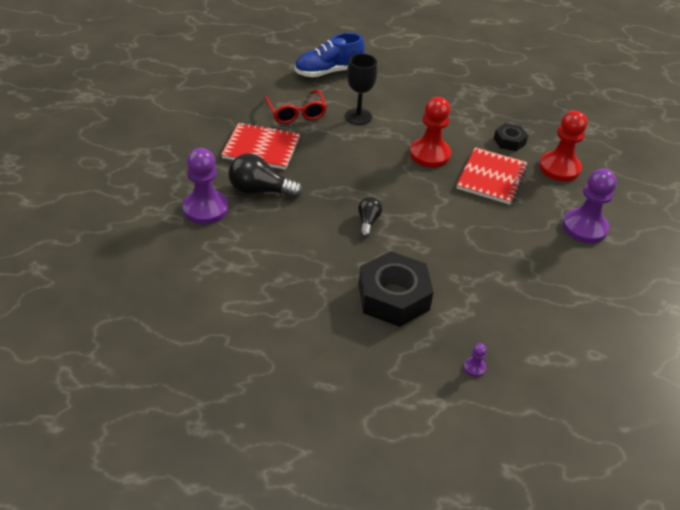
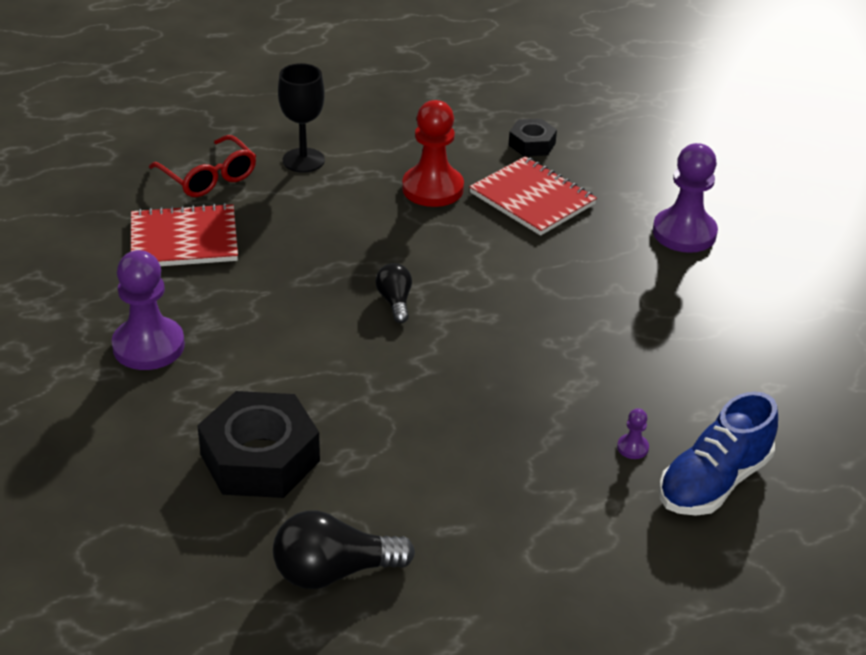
camera: 20 degrees left, 5 degrees down
black light bulb [228,153,303,198] -> black light bulb moved to [273,511,415,589]
blue shoe [295,33,365,77] -> blue shoe moved to [659,392,778,516]
black nut [359,251,434,327] -> black nut moved to [197,391,320,498]
red notebook [457,147,528,205] -> red notebook turned 45 degrees counterclockwise [469,156,597,236]
red pawn [539,111,587,182] -> none

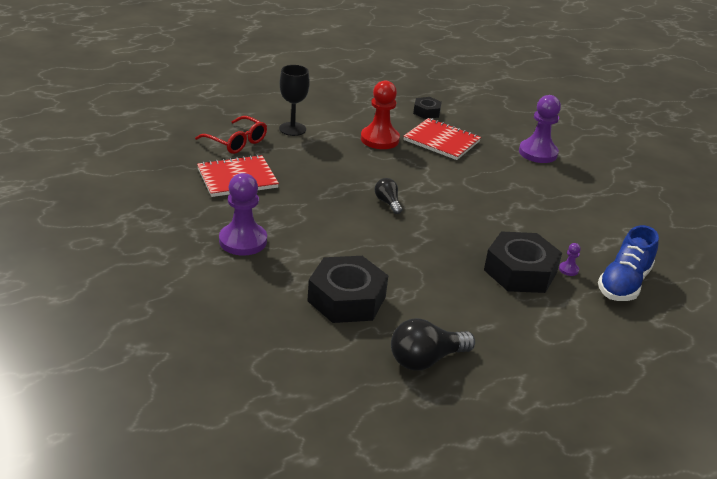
camera: 15 degrees left, 5 degrees down
none -> black nut [484,231,562,293]

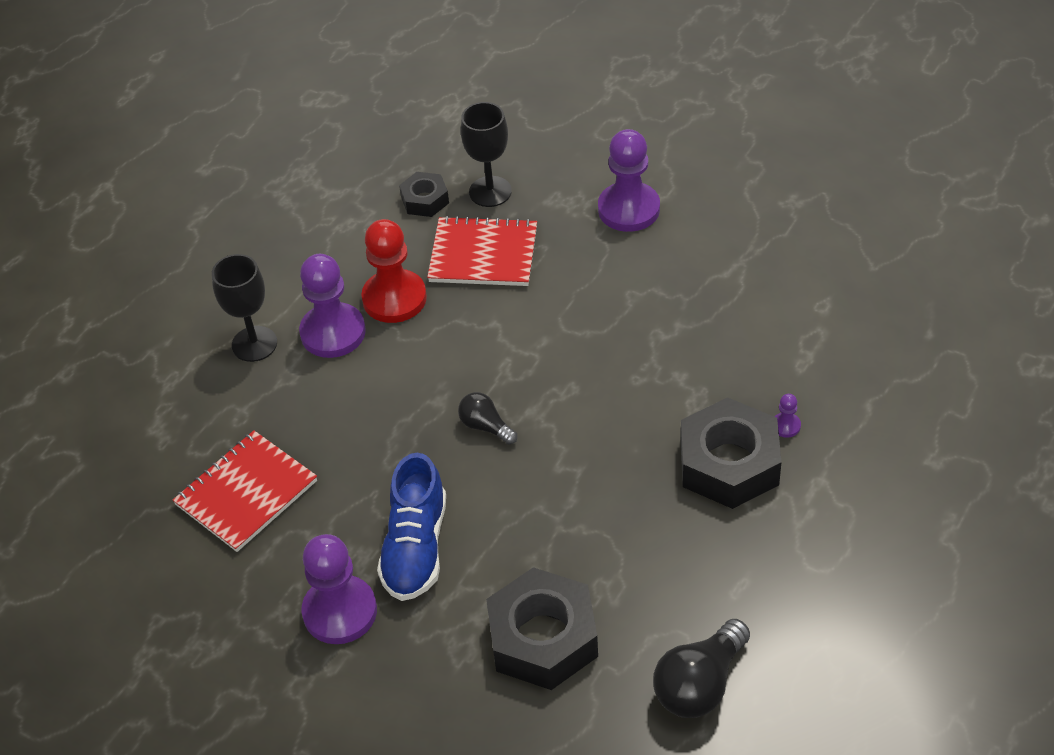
camera: 20 degrees left, 15 degrees up
red glasses [195,116,267,154] -> none
blue shoe [598,225,659,301] -> blue shoe moved to [377,453,446,601]
none -> purple pawn [299,254,366,358]
none -> black goblet [461,102,512,207]

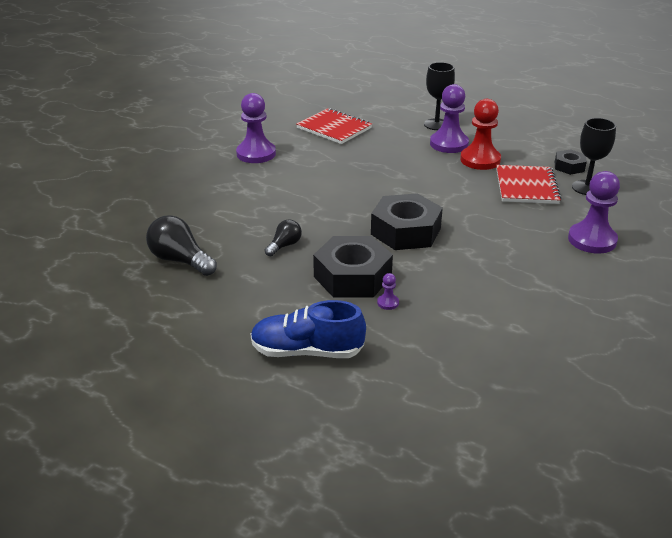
camera: 85 degrees right, 15 degrees down
blue shoe [377,453,446,601] -> blue shoe moved to [251,300,366,358]
black light bulb [458,392,517,445] -> black light bulb moved to [265,219,302,257]
black nut [486,567,598,690] -> black nut moved to [371,193,443,250]

